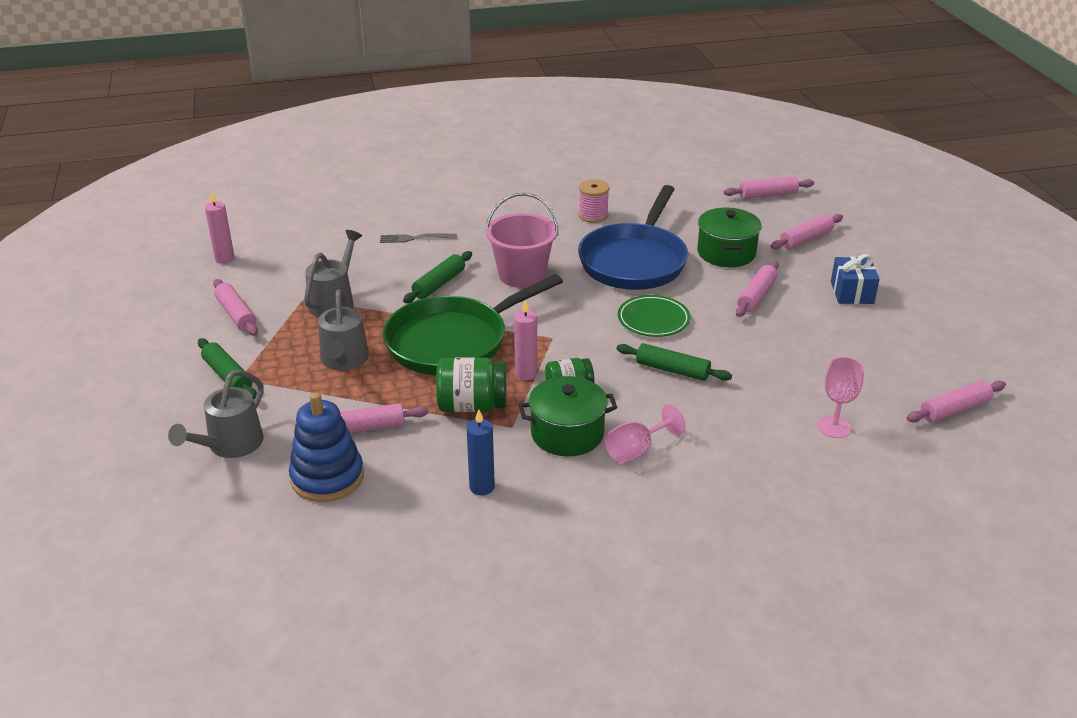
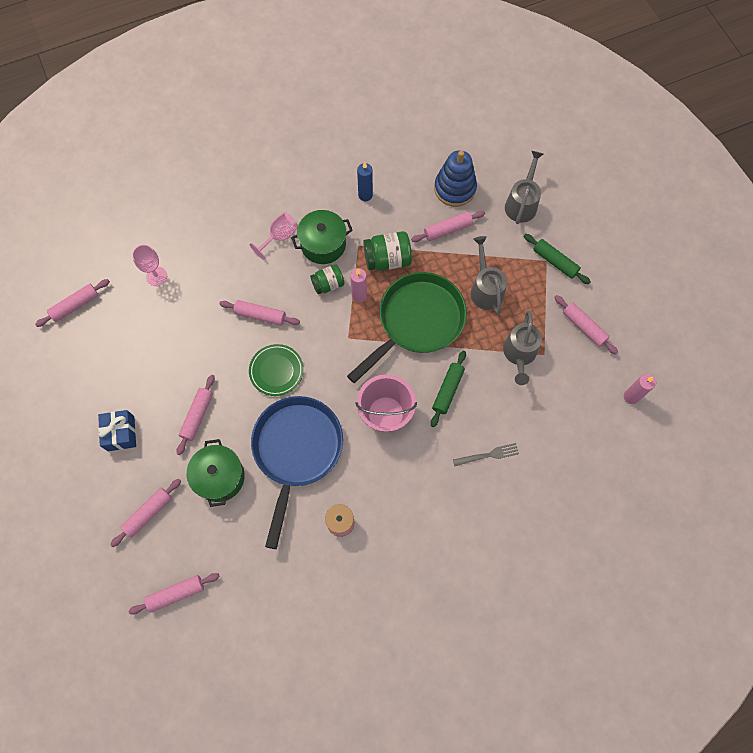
camera: 170 degrees right, 35 degrees up
green rolling pin [617,343,732,381] -> pink rolling pin [219,300,300,325]

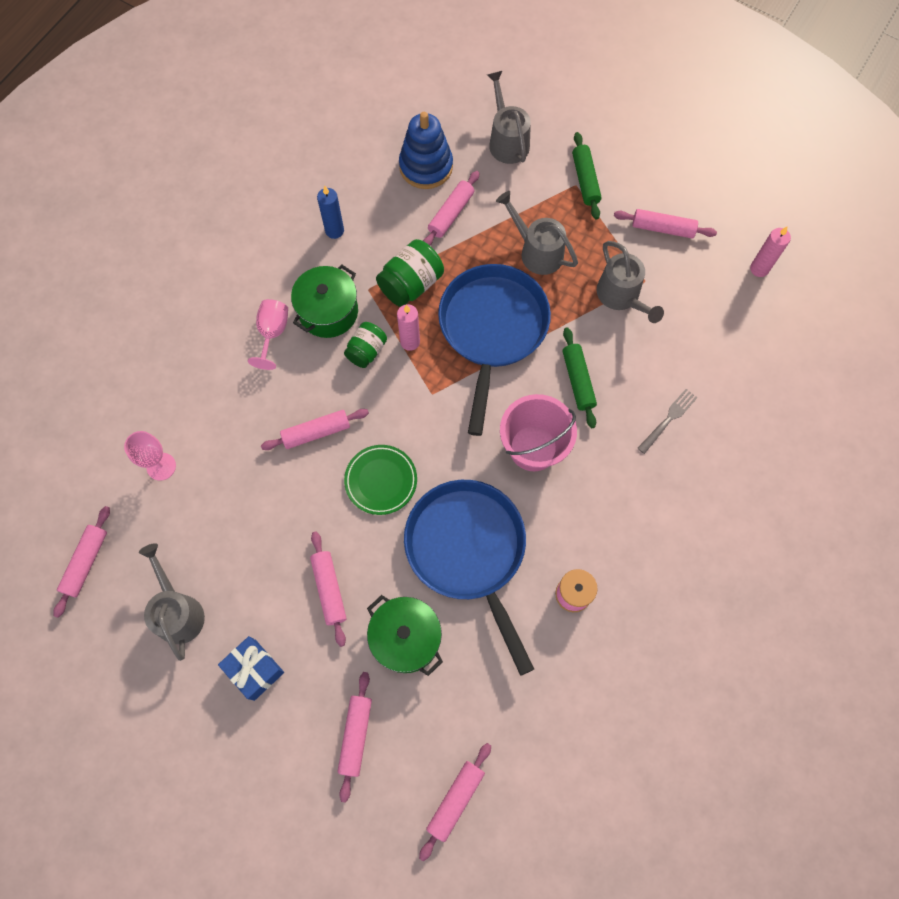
camera: 35 degrees left, 0 degrees up
green pan [347,272,467,383] -> blue pan [438,264,551,436]
green rolling pin [524,234,591,284] -> green rolling pin turned 75 degrees clockwise [572,132,602,219]
none -> grey watering can [139,543,205,661]

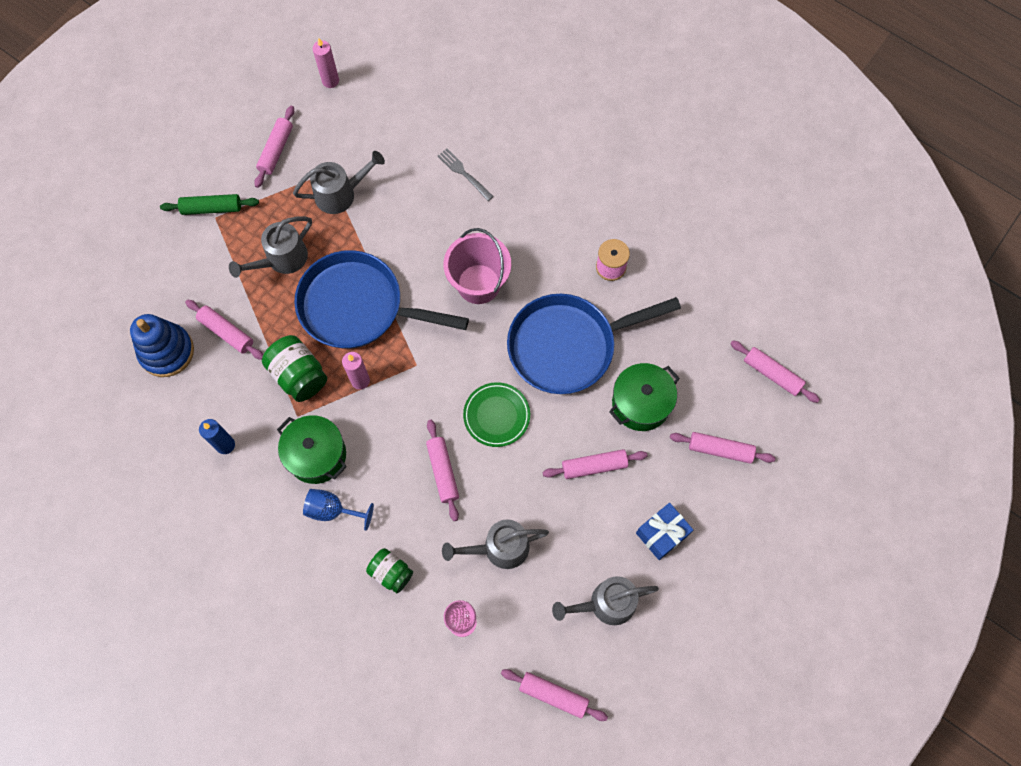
camera: 85 degrees left, 0 degrees up
pink goblet [248,299,288,370] -> blue goblet [303,489,374,531]
green jar [344,322,387,368] -> green jar moved to [366,548,413,593]
grey watering can [487,71,531,164] -> grey watering can moved to [442,519,549,569]
green rolling pin [563,327,597,428] -> none

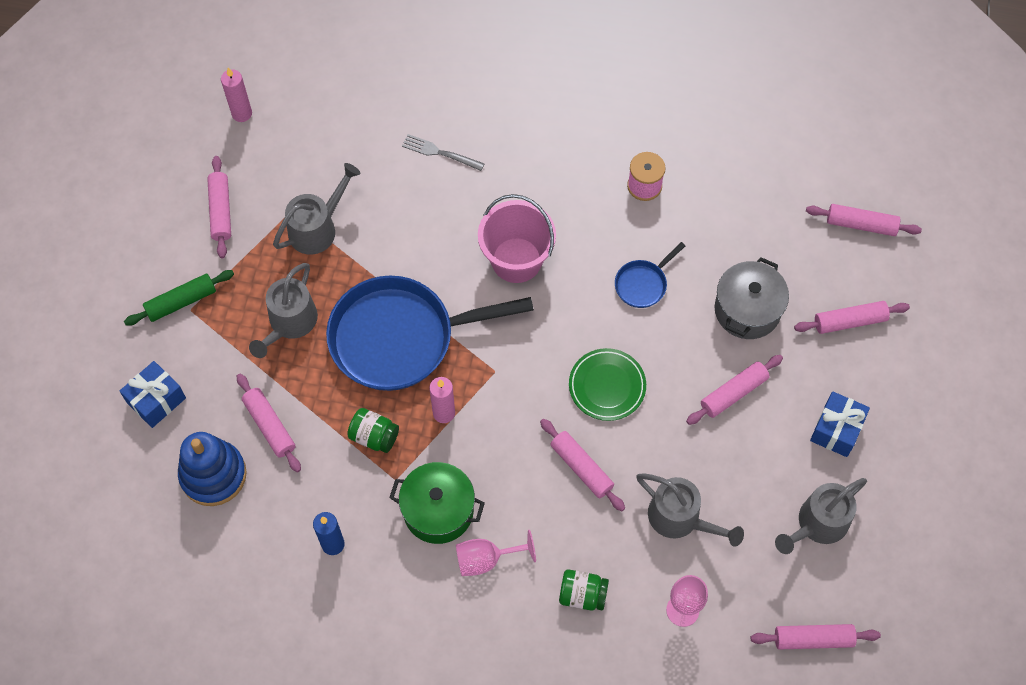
camera: 25 degrees left, 5 degrees down
pink rolling pin [185,300,263,360] -> pink rolling pin turned 45 degrees clockwise [237,374,301,473]
green jar [262,335,327,402] -> green jar [347,408,399,453], size x0.66
blue goblet [303,489,374,531] -> pink goblet [456,530,536,576]
grey watering can [442,519,549,569] -> grey watering can turned 105 degrees counterclockwise [636,473,744,547]
blue pan [507,294,681,394] -> blue pan [615,242,685,308], size x0.43
green pot [609,363,680,431] -> grey pot [715,257,789,339]
none -> blue gift [119,361,186,428]

